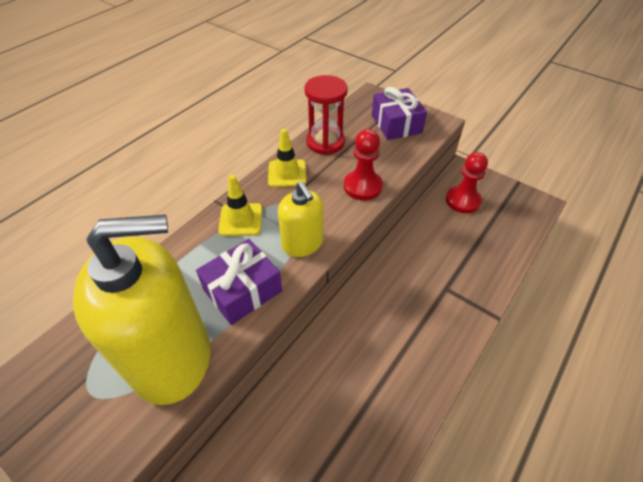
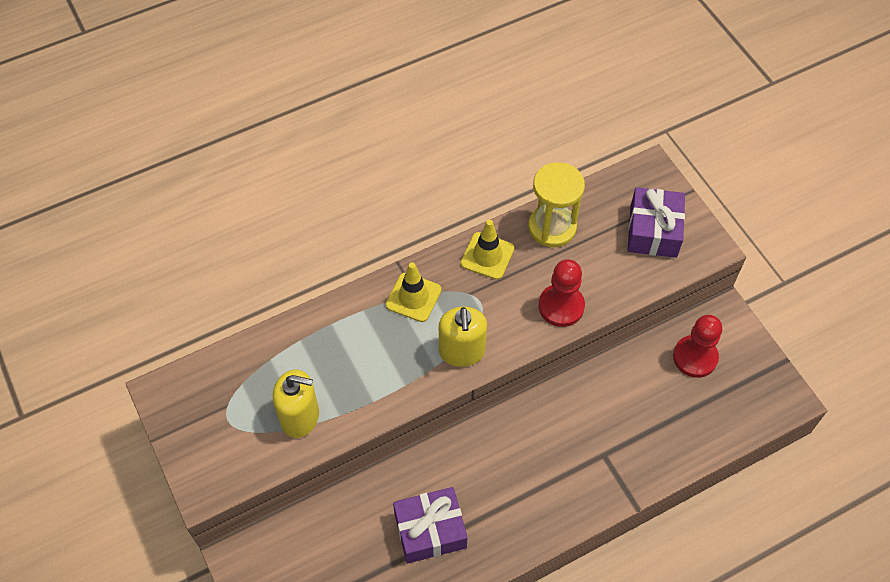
camera: 25 degrees right, 10 degrees up
yellow soap dispenser [73,215,210,405] -> yellow soap dispenser [273,370,319,438], size x0.52
purple gift [196,239,282,325] -> purple gift moved to [393,487,468,564]
red hourglass [305,75,348,155] -> yellow hourglass [528,162,585,247]

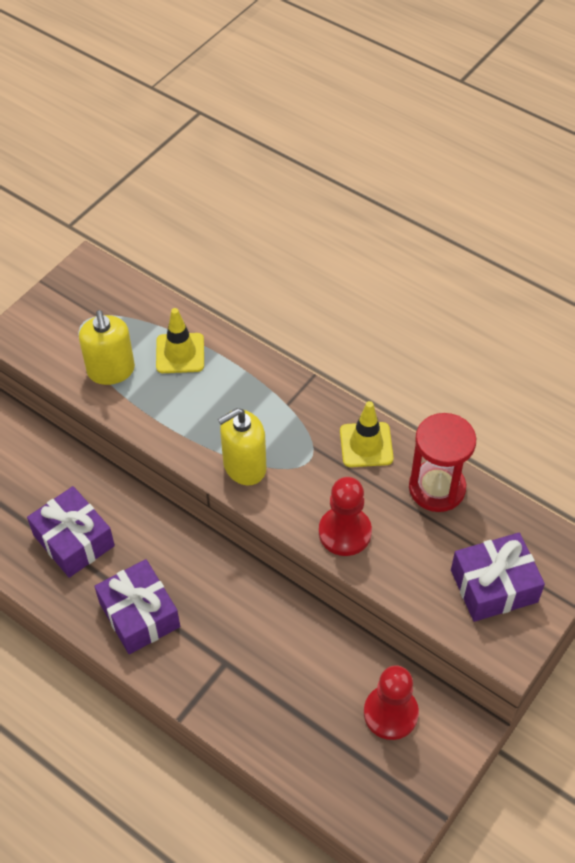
camera: 65 degrees right, 5 degrees down
yellow traffic cone [386,262,441,322] -> yellow traffic cone moved to [156,308,204,373]
yellow hourglass [528,162,585,247] -> red hourglass [409,413,476,512]
none -> purple gift [94,559,180,654]

